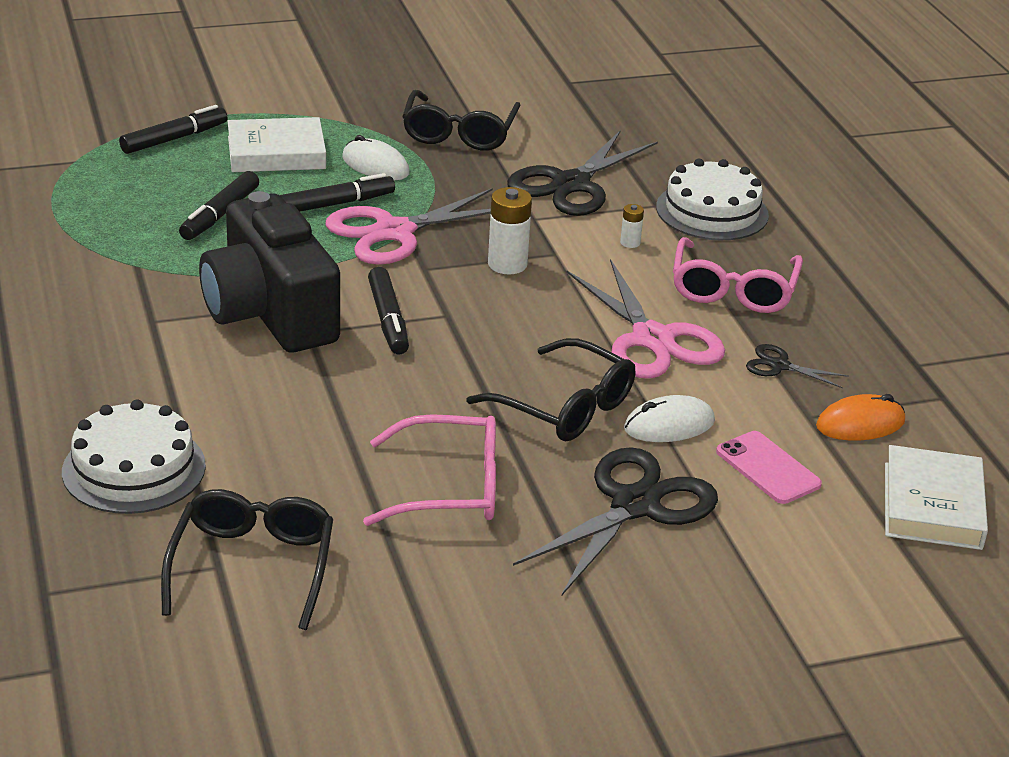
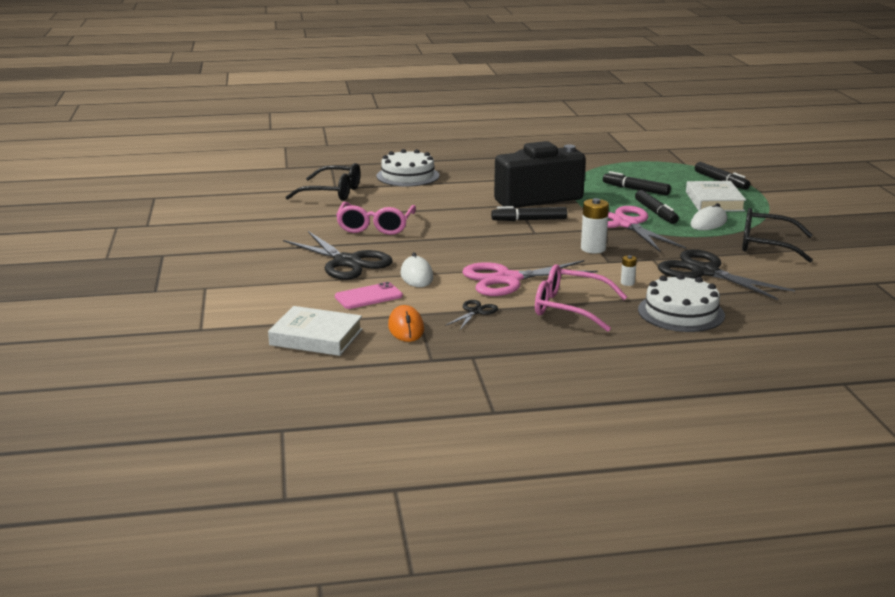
camera: 100 degrees right, 10 degrees down
black glasses [467,338,635,441] -> none

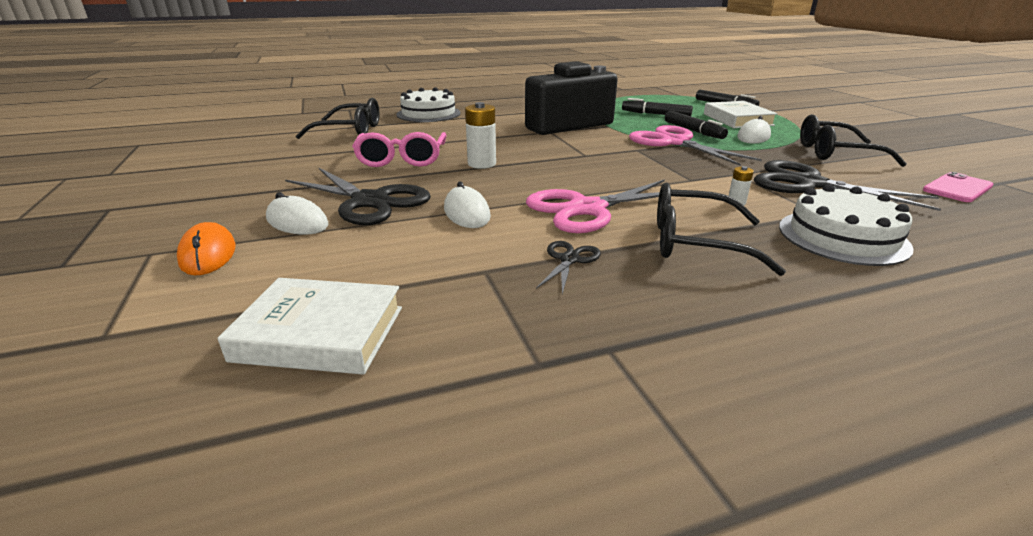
camera: 10 degrees left, 5 degrees up
pink phone [335,282,403,309] -> pink phone moved to [923,172,994,202]
orange mouse [388,305,424,342] -> orange mouse moved to [177,222,236,275]
black marker [491,206,567,221] -> none
pink glasses [535,264,627,332] -> black glasses [657,183,786,276]
white battery [581,198,609,254] -> white battery moved to [465,102,496,169]
none -> white mouse [266,192,328,235]

